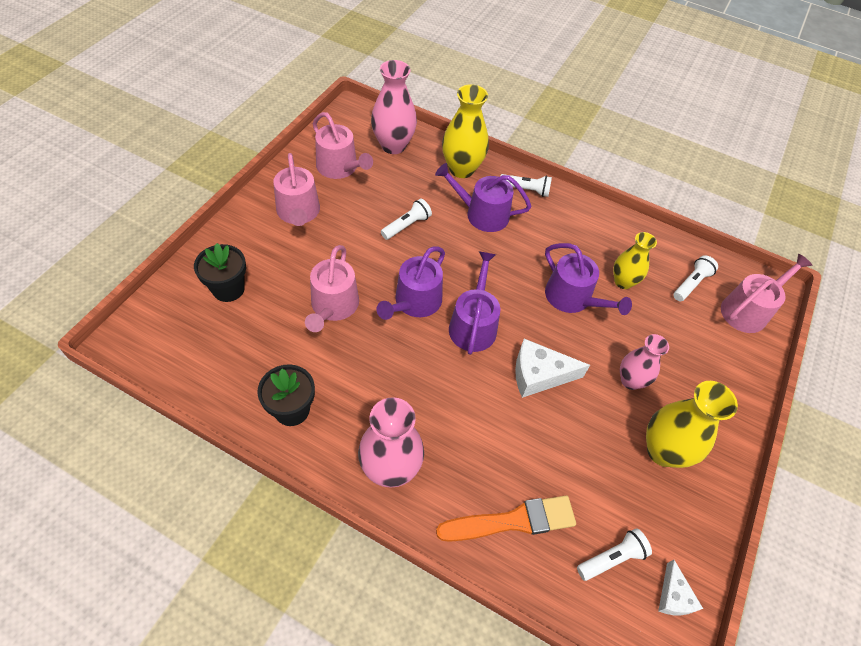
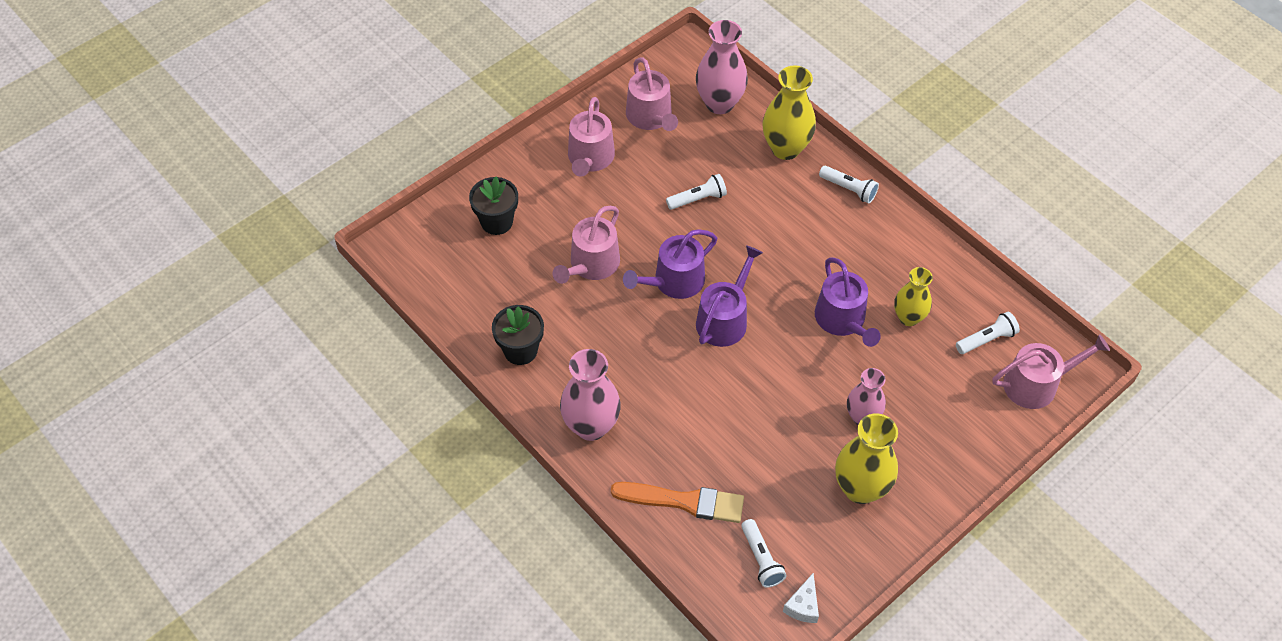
camera: 25 degrees right, 0 degrees up
purple watering can [435,163,531,232] -> none
white cheese [515,339,590,398] -> none
white flashlight [577,528,652,581] -> white flashlight turned 75 degrees clockwise [741,519,787,588]

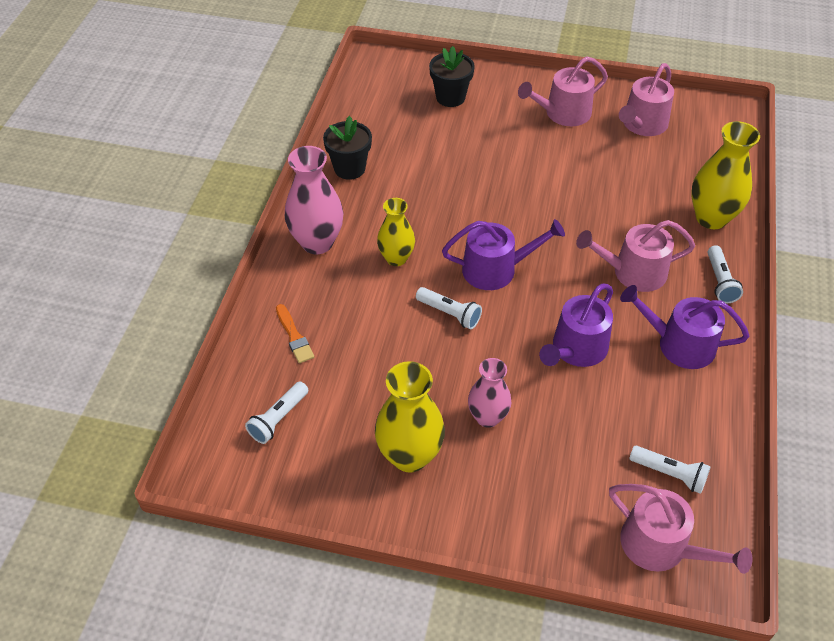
camera: 55 degrees right, 5 degrees down
pink watering can [552,206,620,284] -> pink watering can moved to [576,220,695,292]
orange brush [611,482,744,523] -> orange brush [276,304,314,363], size x0.58
purple watering can [623,229,717,299] -> purple watering can moved to [620,285,749,369]
white flashlight [666,174,727,210] -> white flashlight moved to [416,287,482,329]
pink vase [696,20,748,114] -> none
white cheese [783,573,819,623] -> none
yellow vase [894,267,933,326] -> yellow vase moved to [377,198,415,266]

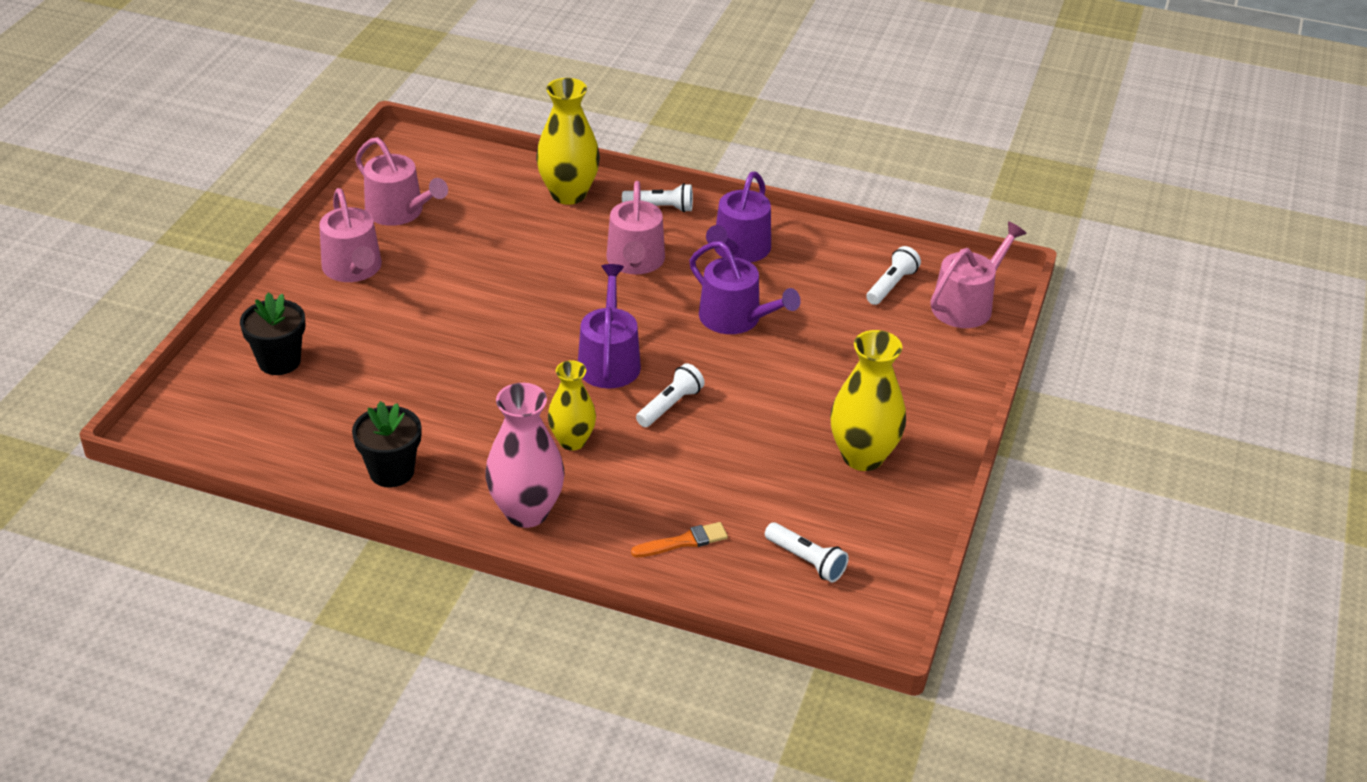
camera: 85 degrees left, 10 degrees down
pink vase [468,358,512,428] -> none

